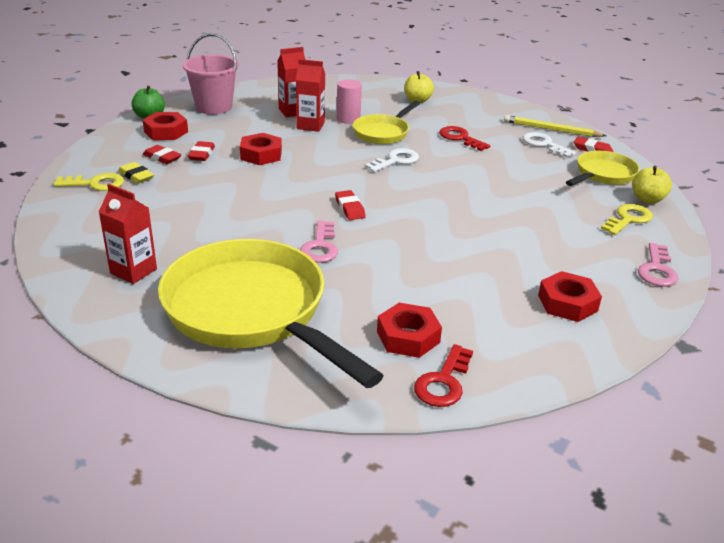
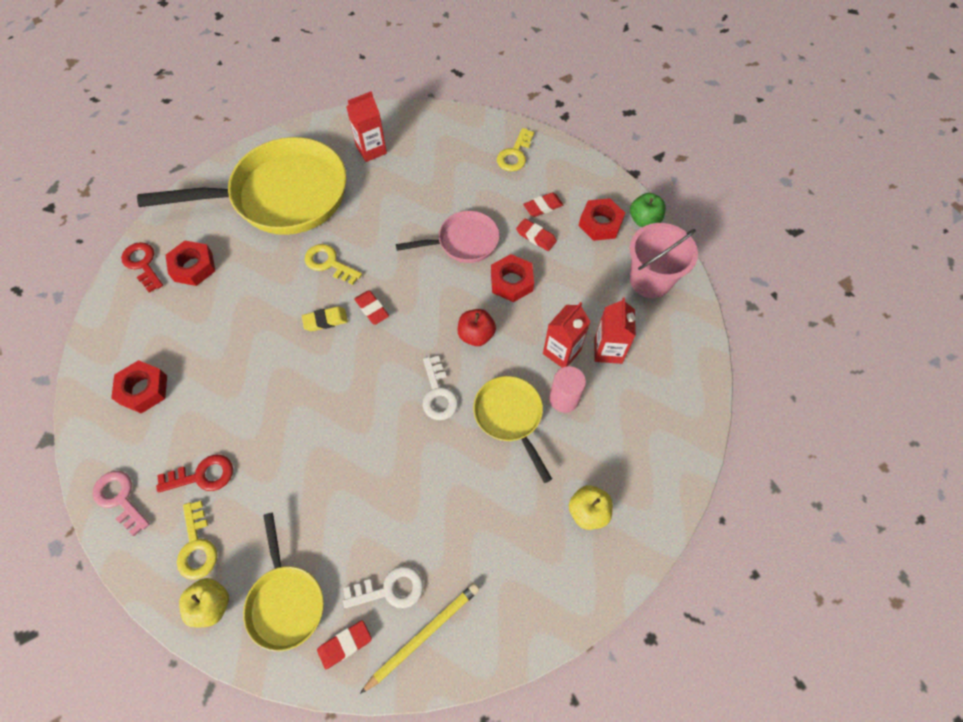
camera: 120 degrees right, 30 degrees up
yellow eraser [118,162,154,184] -> yellow eraser moved to [302,307,348,331]
pink key [300,221,338,263] -> yellow key [305,244,362,285]
red eraser [335,190,366,220] -> red eraser turned 45 degrees clockwise [354,290,389,325]
red key [439,126,490,151] -> red key moved to [156,455,233,493]
none -> pink pan [396,211,499,263]
none -> red apple [458,309,496,346]

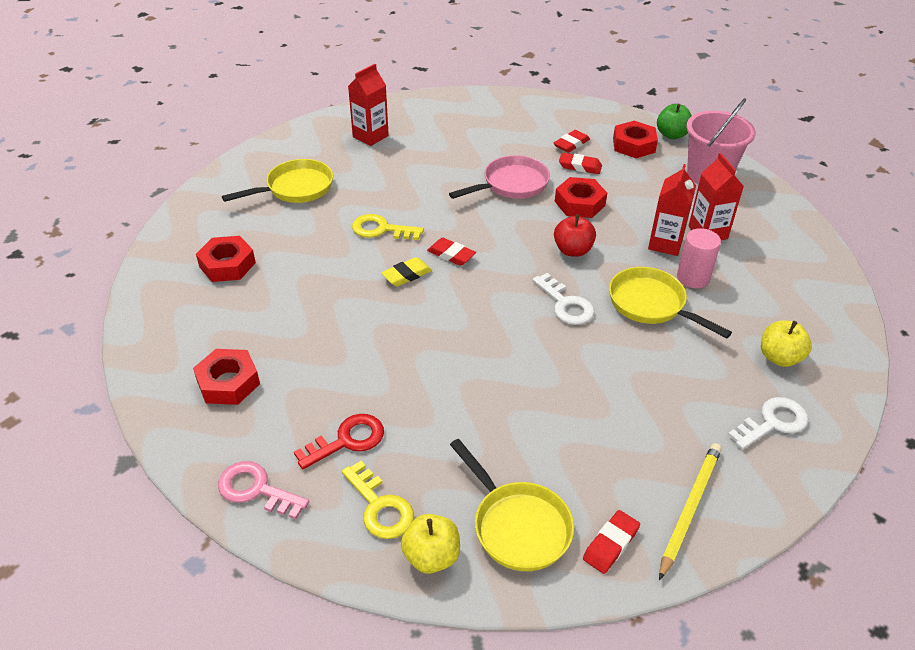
camera: 20 degrees left, 20 degrees down
red key [121,242,163,293] -> none
yellow pan [137,137,346,235] -> yellow pan [222,159,333,203], size x0.51
white key [343,566,423,608] -> white key moved to [728,397,808,450]
yellow key [497,128,534,172] -> none

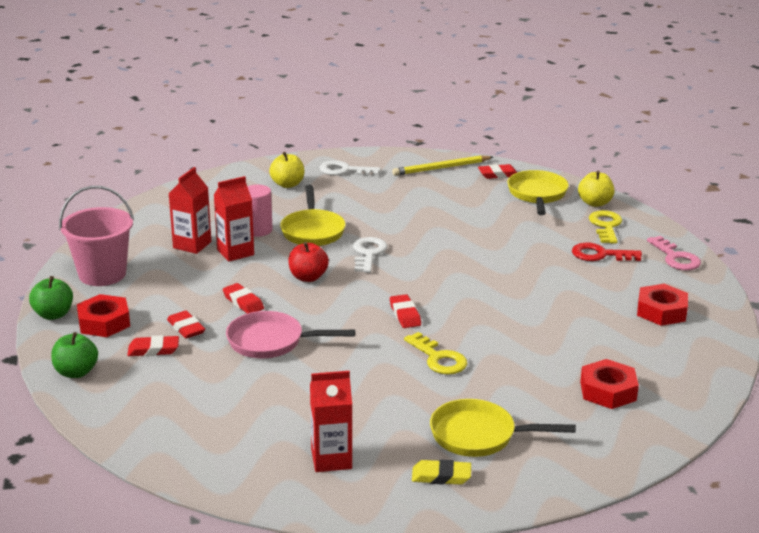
camera: 140 degrees left, 15 degrees down
yellow eraser [381,257,432,286] -> yellow eraser moved to [412,459,471,485]
red nut [555,177,607,218] -> red eraser [223,283,264,313]
none -> green apple [51,332,98,378]

